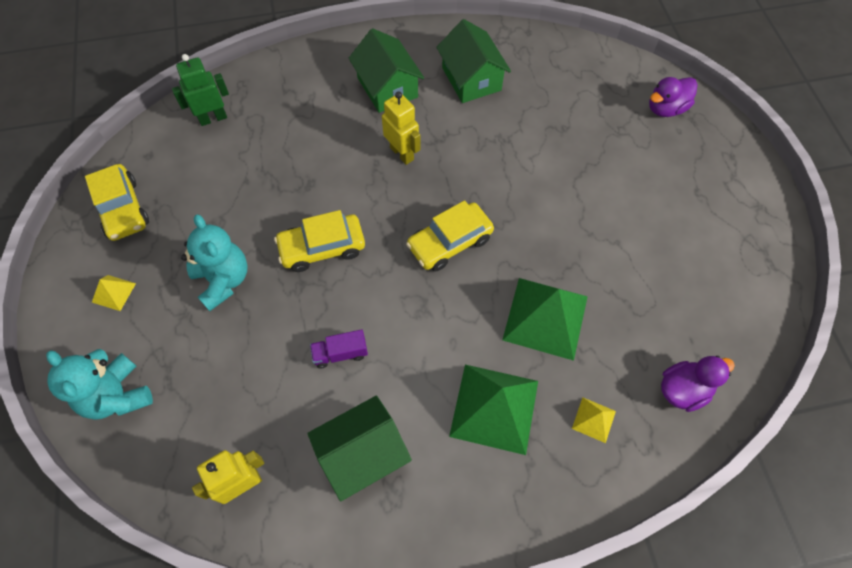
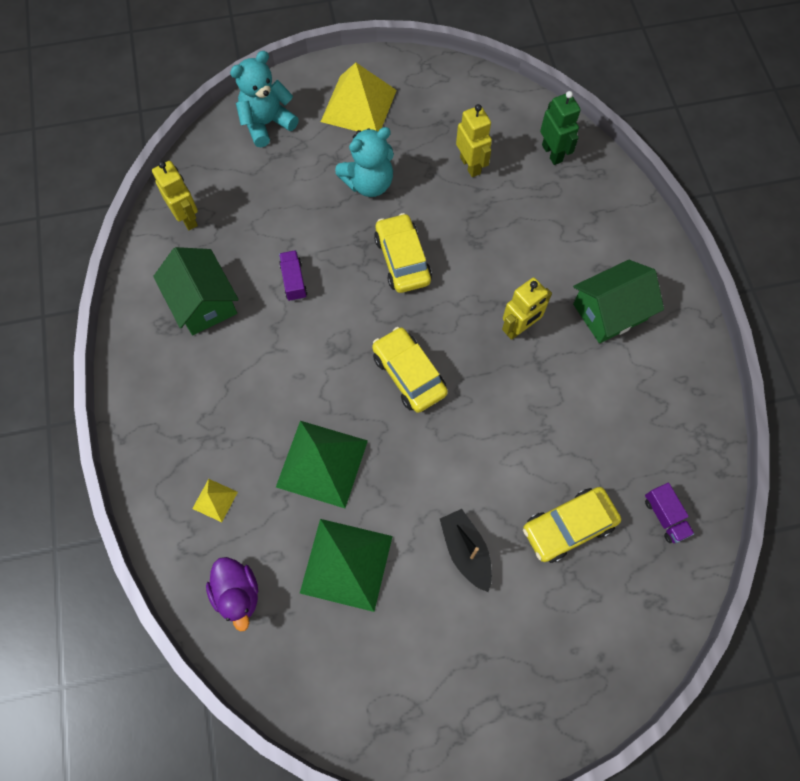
camera: 90 degrees right, 5 degrees up
yellow car [85,164,149,241] -> yellow car moved to [523,487,621,563]
yellow pyramid [92,275,136,311] -> yellow pyramid [321,62,397,131], size x2.20
green house [436,19,511,103] -> none
green pyramid [449,364,538,455] -> green pyramid moved to [300,519,393,612]
purple duck [649,77,698,117] -> none
none -> black boat [440,509,492,592]
none -> yellow robot [456,104,492,177]
none -> purple truck [645,483,694,543]

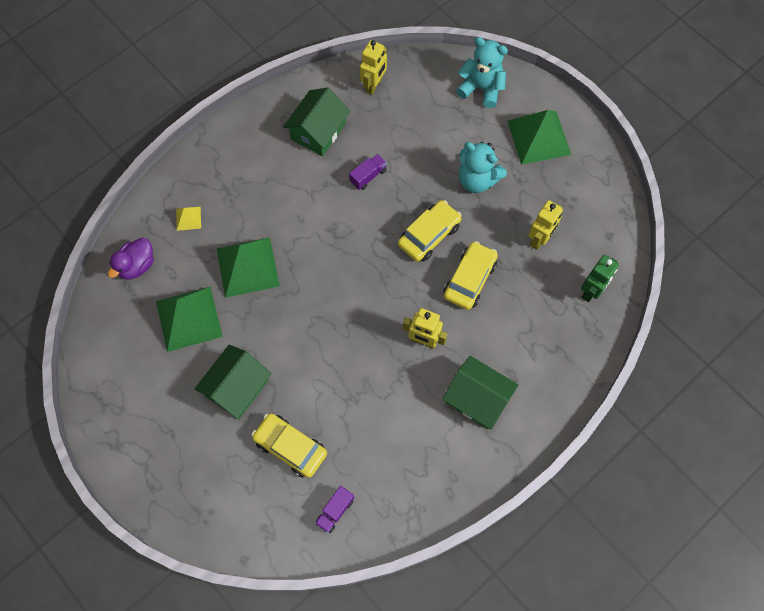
camera: 60 degrees right, 0 degrees up
yellow pyramid [321,62,397,131] -> green pyramid [507,110,571,165]
yellow car [372,327,448,413] -> yellow car moved to [443,241,498,310]
black boat [440,509,492,592] -> green house [194,345,272,419]

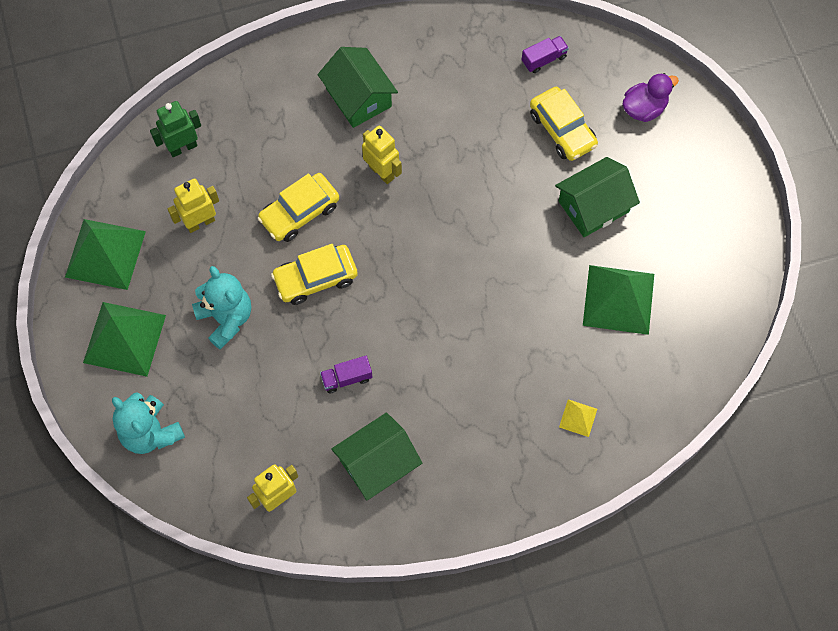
camera: 155 degrees left, 0 degrees up
purple duck [108,238,154,279] -> purple duck moved to [623,73,679,122]
green pyramid [216,237,280,298] -> green pyramid moved to [65,219,146,290]

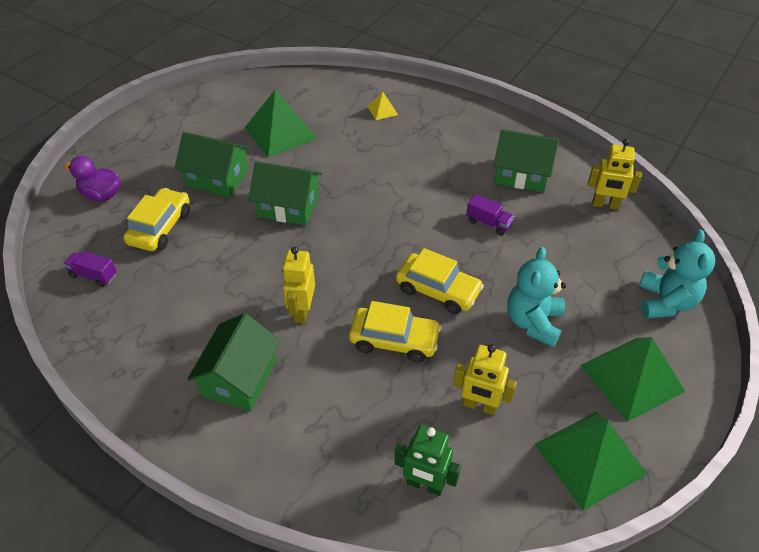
camera: 130 degrees left, 20 degrees down
none -> green house [248,161,322,226]

